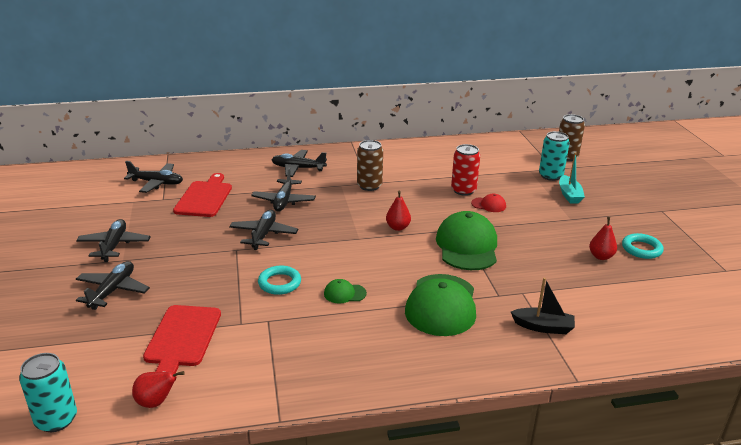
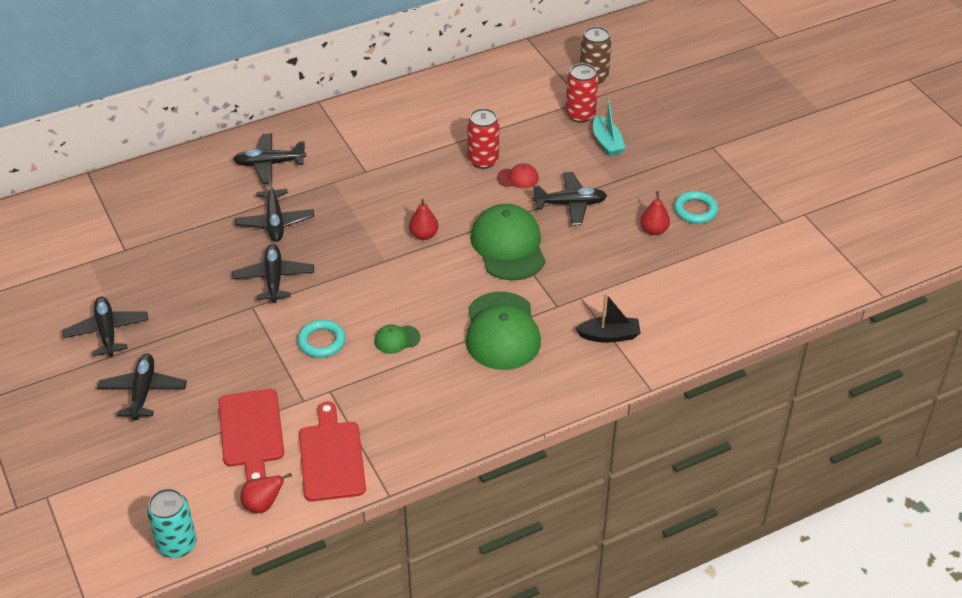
camera: 15 degrees left, 15 degrees up
black plane [124,161,183,193] -> black plane moved to [532,172,607,226]
red cutting board [173,173,232,217] -> red cutting board moved to [299,402,366,502]
brown can [357,140,383,191] -> none
turquoise can [539,131,570,181] -> red can [565,63,598,123]

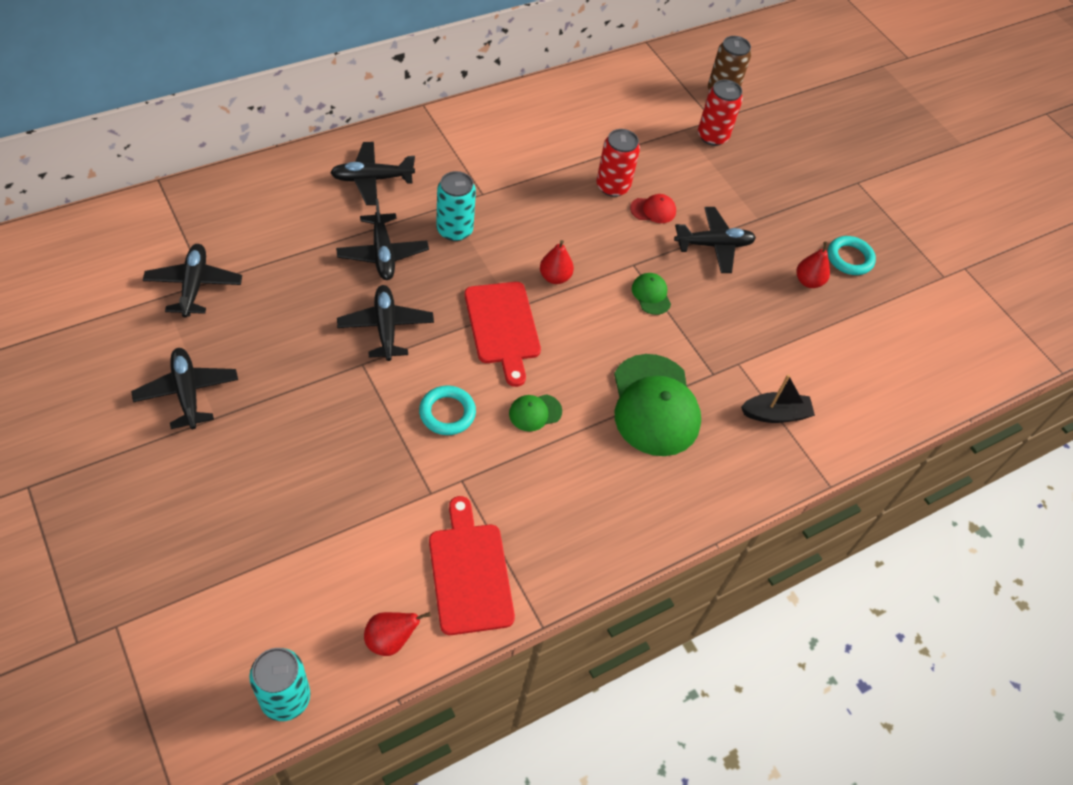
camera: 10 degrees left, 10 degrees up
black plane [97,354,187,421] -> black plane moved to [143,244,242,317]
red cutting board [218,389,284,482] -> red cutting board moved to [465,282,541,387]
green cap [471,204,546,280] -> green cap [632,273,671,315], size x0.45
turquoise boat [593,96,625,156] -> none
none -> turquoise can [436,171,476,241]

